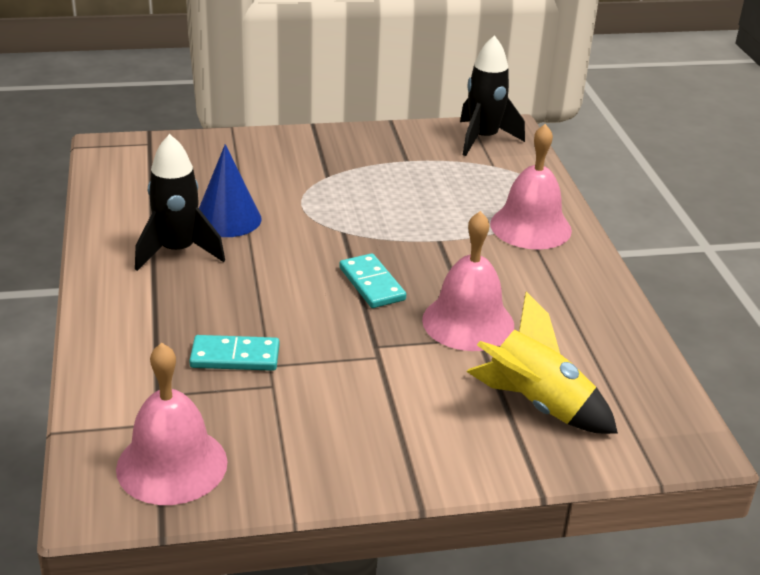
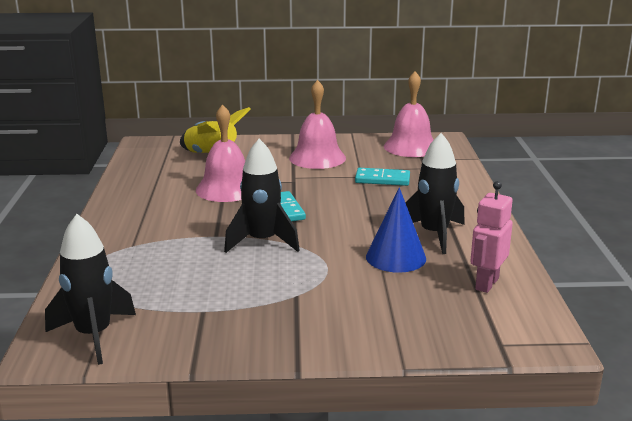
camera: 170 degrees left, 10 degrees down
pink bell [490,124,572,250] -> pink bell moved to [289,80,346,169]
none -> black rocket [224,139,300,253]
none -> pink robot [470,181,513,293]

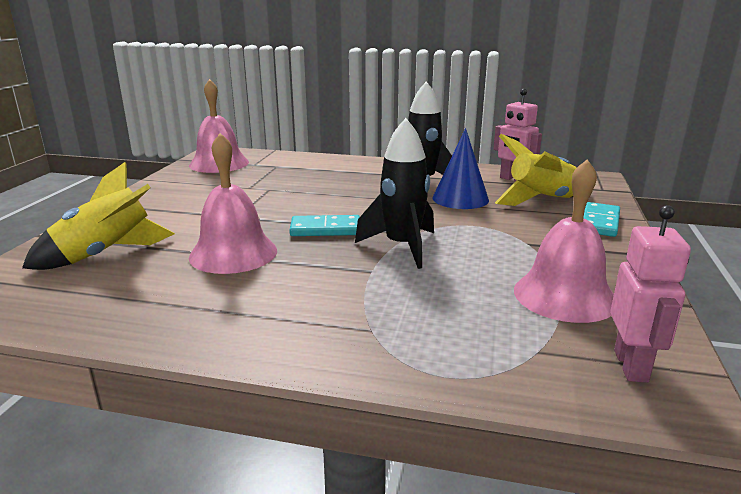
camera: 75 degrees left, 0 degrees up
black rocket [45,214,136,365] -> pink robot [610,205,691,383]
pink bell [289,80,346,169] -> pink bell moved to [514,159,614,323]
turquoise domino [355,168,410,186] -> turquoise domino moved to [584,202,620,237]
none -> yellow rocket [495,134,577,206]

